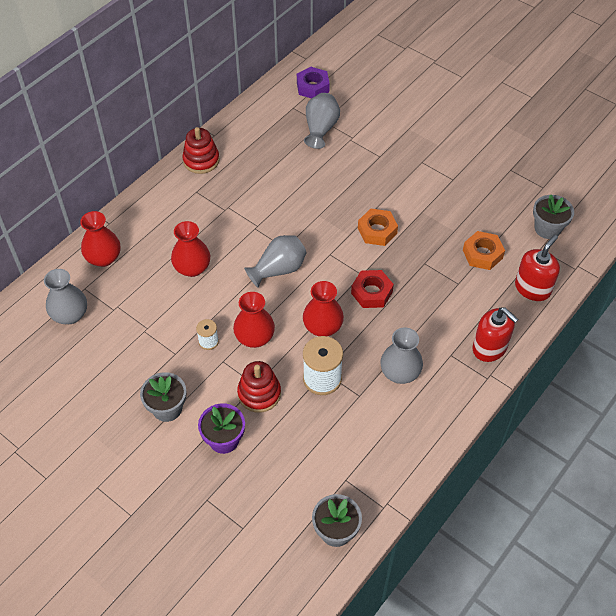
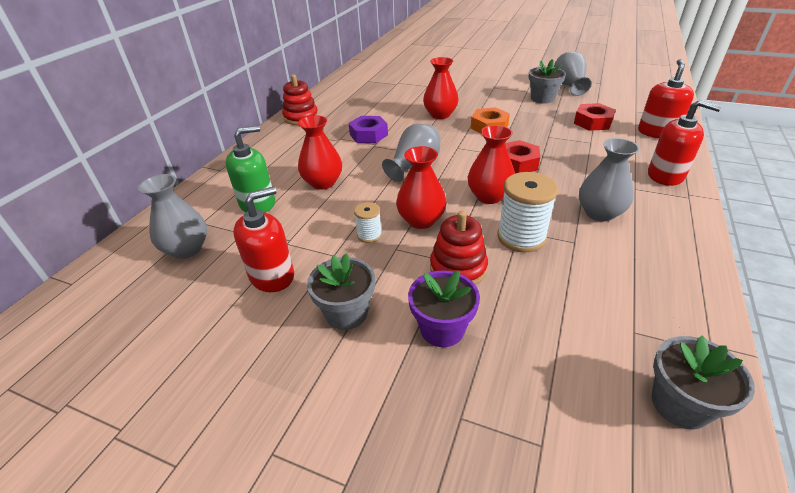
camera: 15 degrees left, 15 degrees down
red vase [80,211,120,267] -> red vase moved to [423,57,459,119]
purple nut [297,67,330,99] -> purple nut moved to [348,116,388,143]
grey vase [304,93,340,149] -> grey vase moved to [554,51,591,96]
orange nut [463,231,505,270] -> red nut [574,103,616,131]
grey flower pot [533,194,574,239] -> grey flower pot moved to [529,59,566,104]
none -> green soap dispenser [226,125,275,213]
none -> red soap dispenser [233,186,294,292]

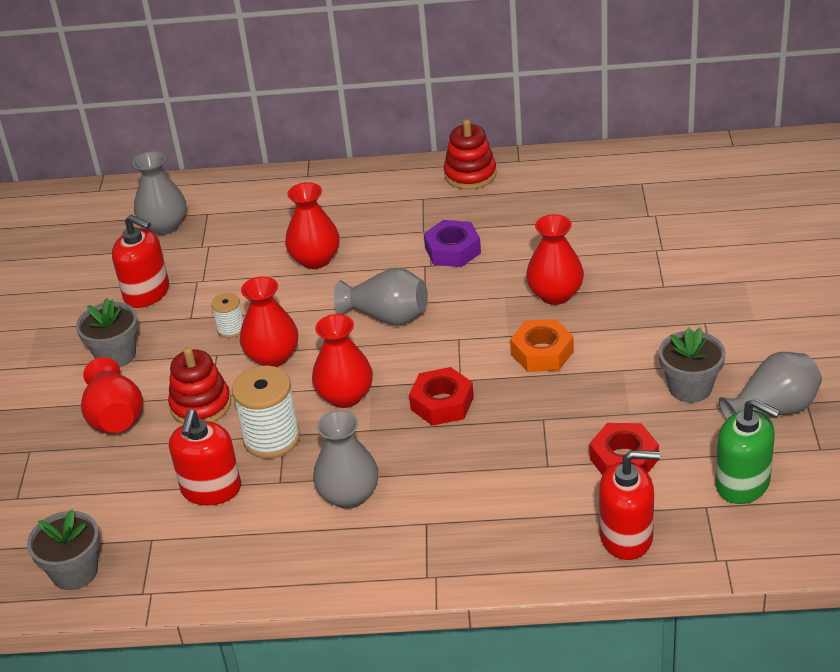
camera: 70 degrees right, 0 degrees up
green soap dispenser [226,125,275,213] -> green soap dispenser moved to [715,398,780,504]
purple flower pot [408,270,480,347] -> red vase [81,357,143,434]
red soap dispenser [648,100,722,186] -> red soap dispenser moved to [169,410,241,505]

